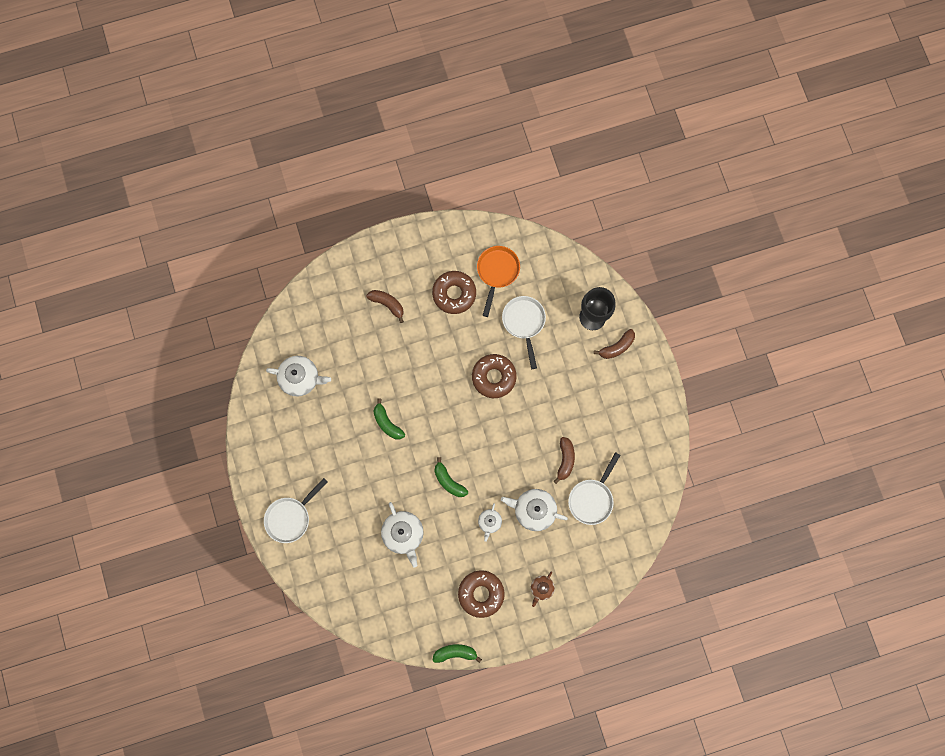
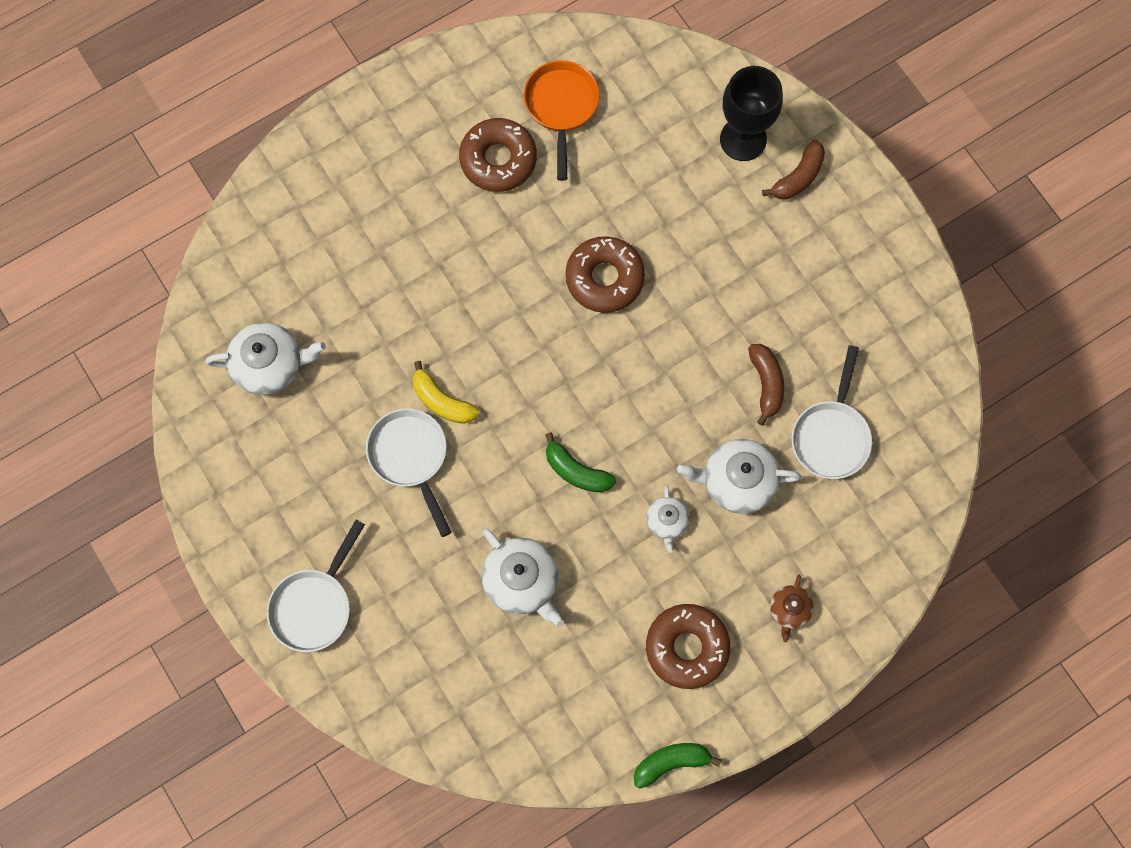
camera: 15 degrees left, 5 degrees down
brown banana [366,290,404,323] -> none
green banana [373,398,405,439] -> yellow banana [413,361,479,424]
white pan [502,296,546,369] -> white pan moved to [366,409,452,537]

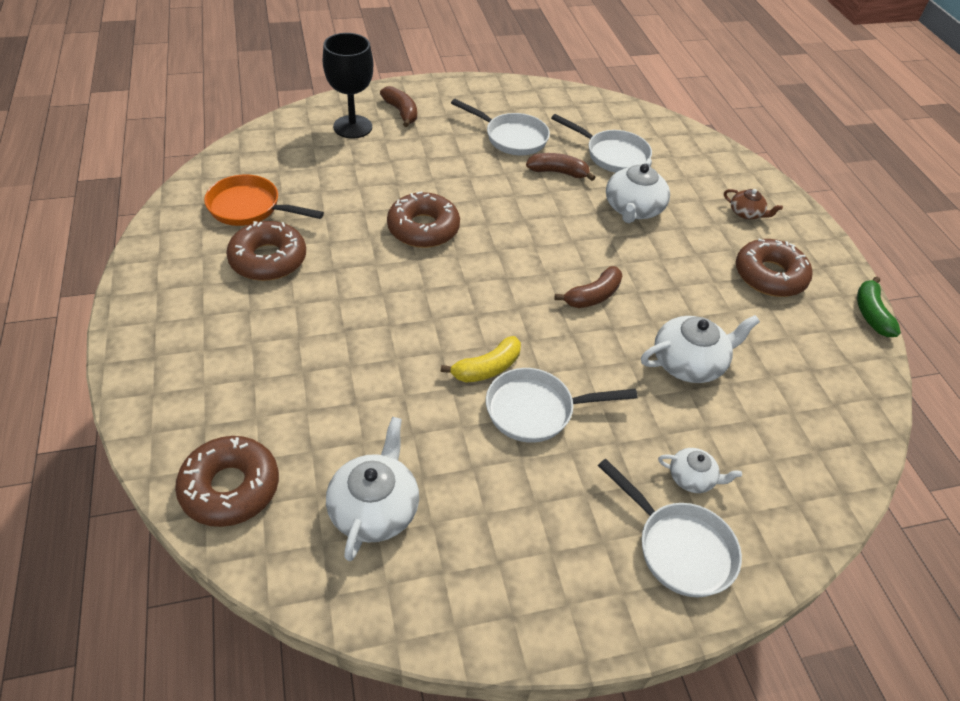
camera: 75 degrees left, 25 degrees down
green banana [545,432,616,493] -> brown banana [555,266,622,308]
white teapot [646,485,689,553] -> white teapot moved to [658,448,742,493]
none -> brown donut [175,436,279,527]
none -> white pan [451,99,550,155]

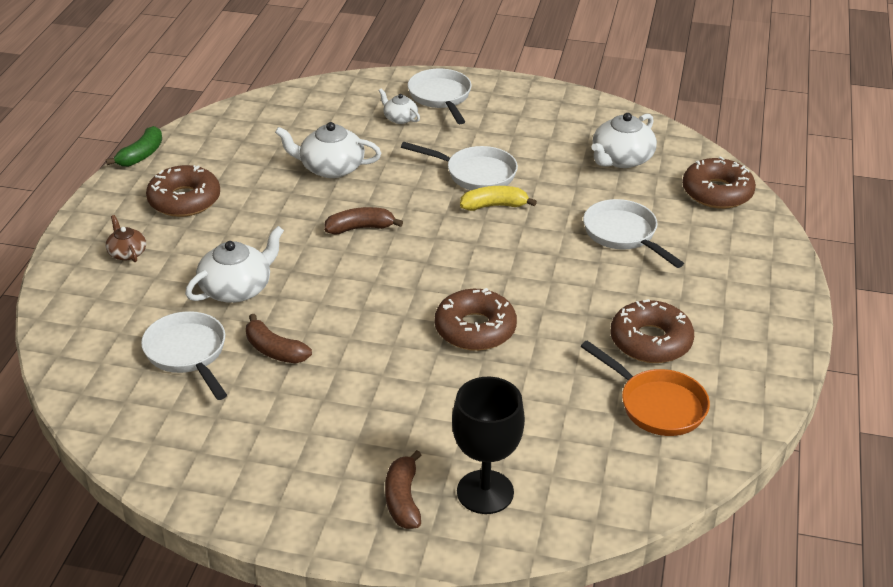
camera: 150 degrees left, 10 degrees down
white pan [451,99,550,155] -> white pan moved to [583,199,684,268]

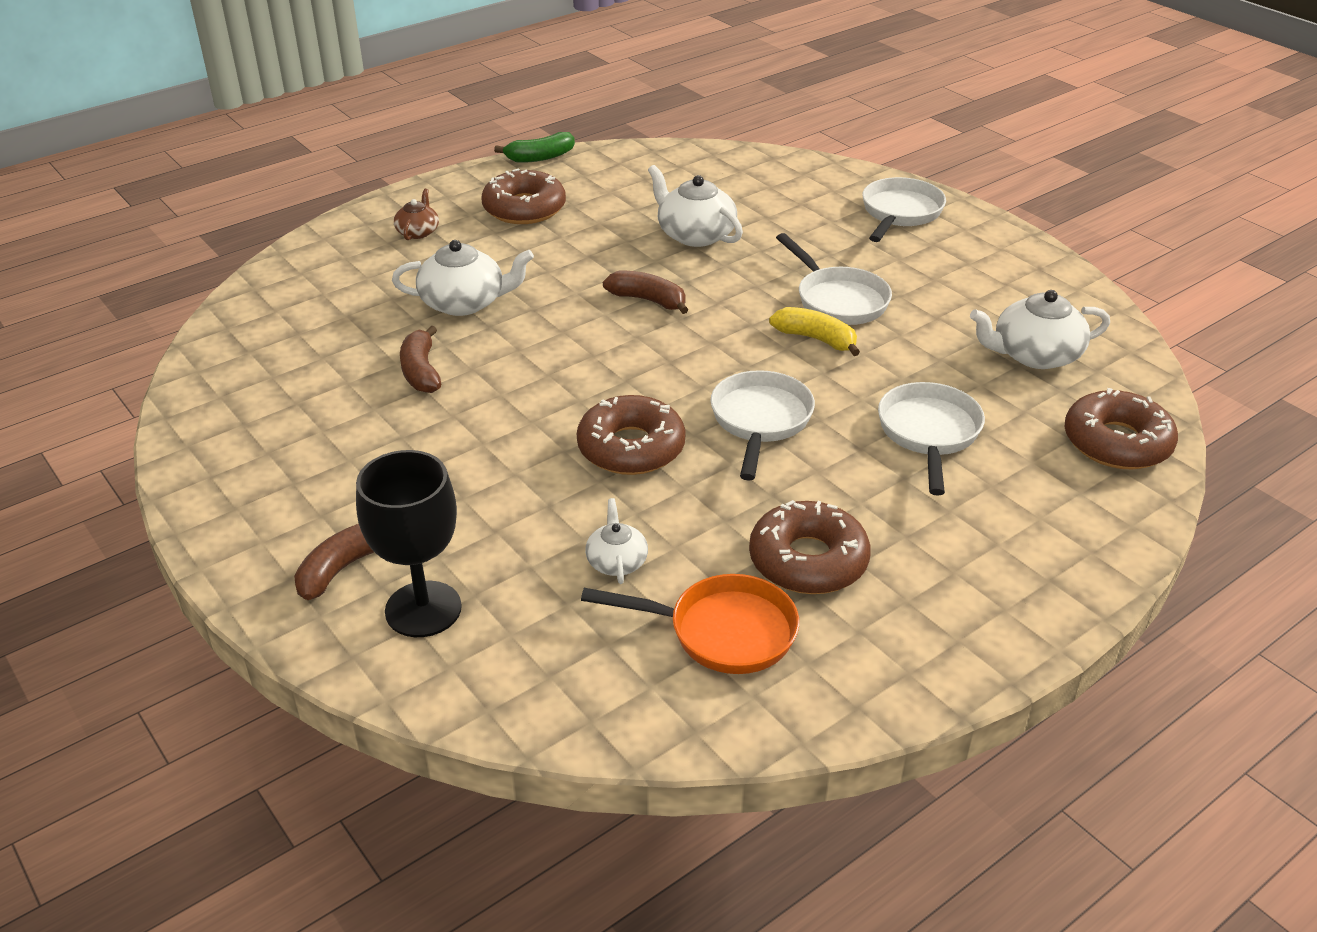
camera: 40 degrees right, 0 degrees up
white pan [141,311,227,400] -> white pan moved to [711,370,815,481]
white teapot [379,88,420,124] -> white teapot moved to [585,498,648,584]
orange pan [581,341,710,436] -> orange pan turned 75 degrees counterclockwise [581,574,799,674]

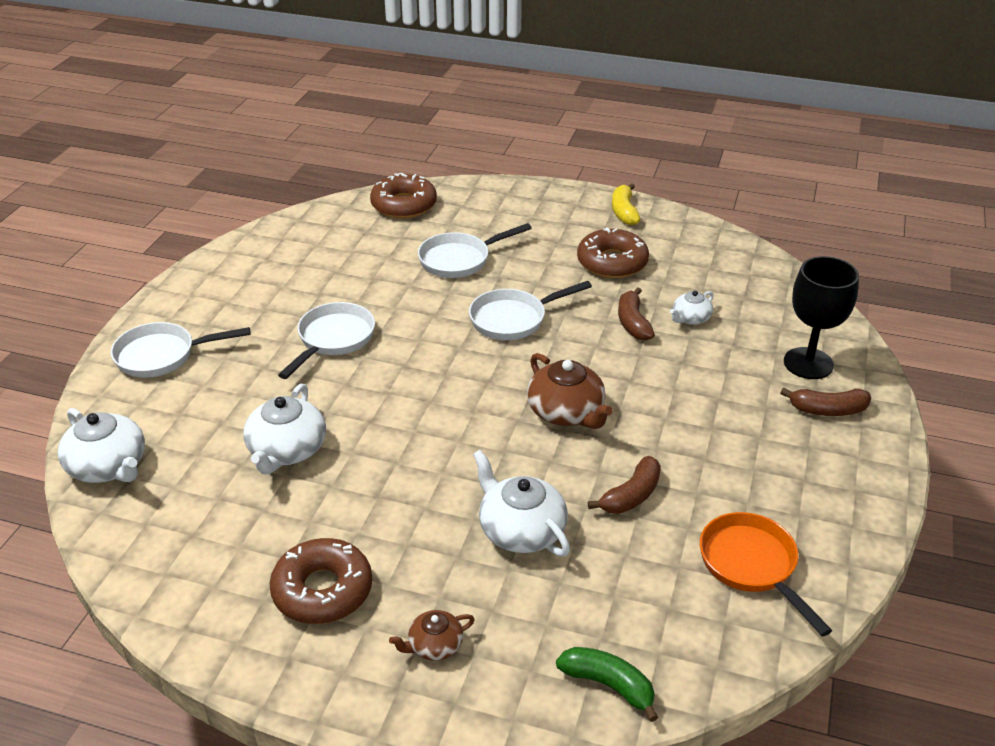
camera: 125 degrees left, 0 degrees up
green banana [494,132,575,163] -> green banana moved to [556,647,658,722]
brown donut [577,395,686,475] -> none
orange pan [581,574,799,674] -> orange pan moved to [700,512,832,637]
brown banana [603,271,688,314] -> brown banana moved to [618,287,655,341]
yellow banana [769,307,860,356] -> yellow banana moved to [612,183,640,225]
white teapot [970,290,1110,369] -> white teapot moved to [58,408,145,483]
none -> brown teapot [527,353,613,429]

